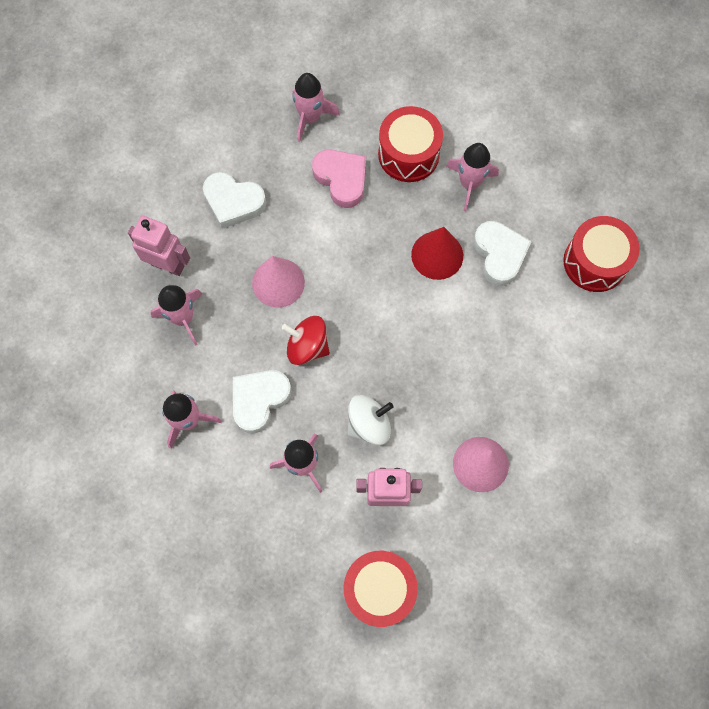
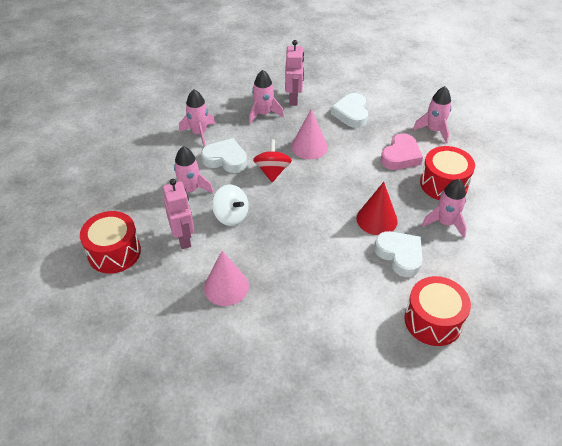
camera: 70 degrees right, 25 degrees down
white heart [473,221,532,286] -> white heart turned 90 degrees counterclockwise [374,231,422,277]

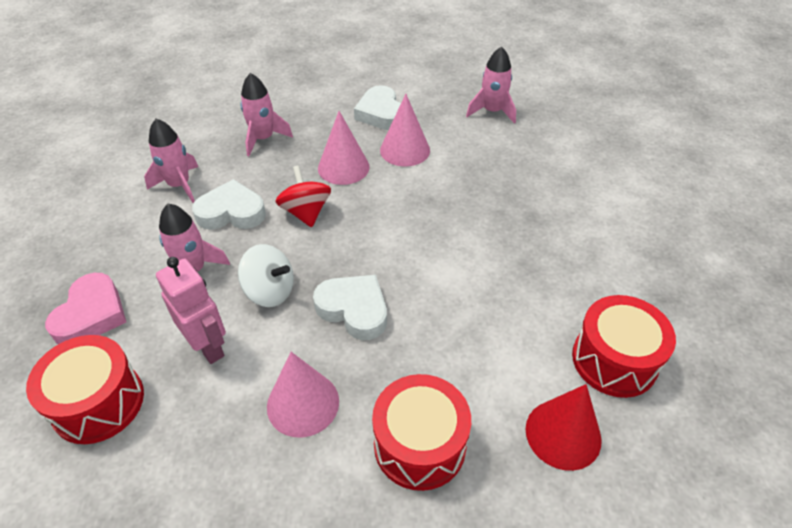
camera: 20 degrees left, 0 degrees up
pink robot [285,40,304,106] -> none
red cone [356,182,398,235] -> red cone moved to [526,384,602,471]
white heart [374,231,422,277] -> white heart moved to [313,275,387,340]
pink heart [381,133,423,170] -> pink heart moved to [45,273,126,344]
red drum [420,146,475,200] -> red drum moved to [372,374,471,491]
pink rocket [422,179,467,238] -> none
none -> pink cone [380,94,430,167]

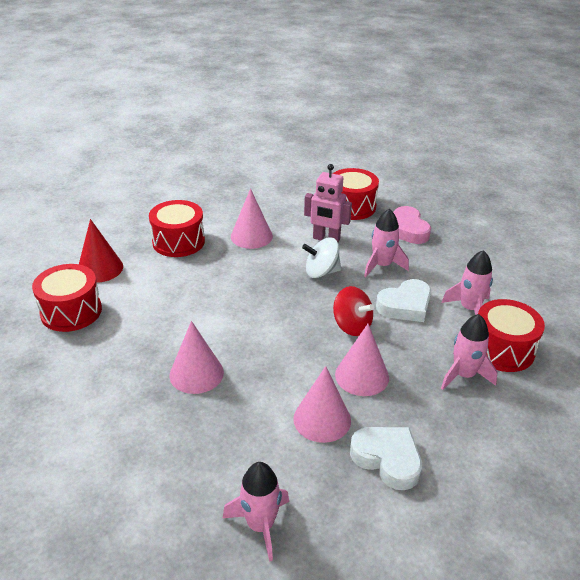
camera: 150 degrees right, 10 degrees down
white heart [313,275,387,340] -> none
none -> pink cone [169,321,224,394]
none -> red drum [478,299,545,372]

